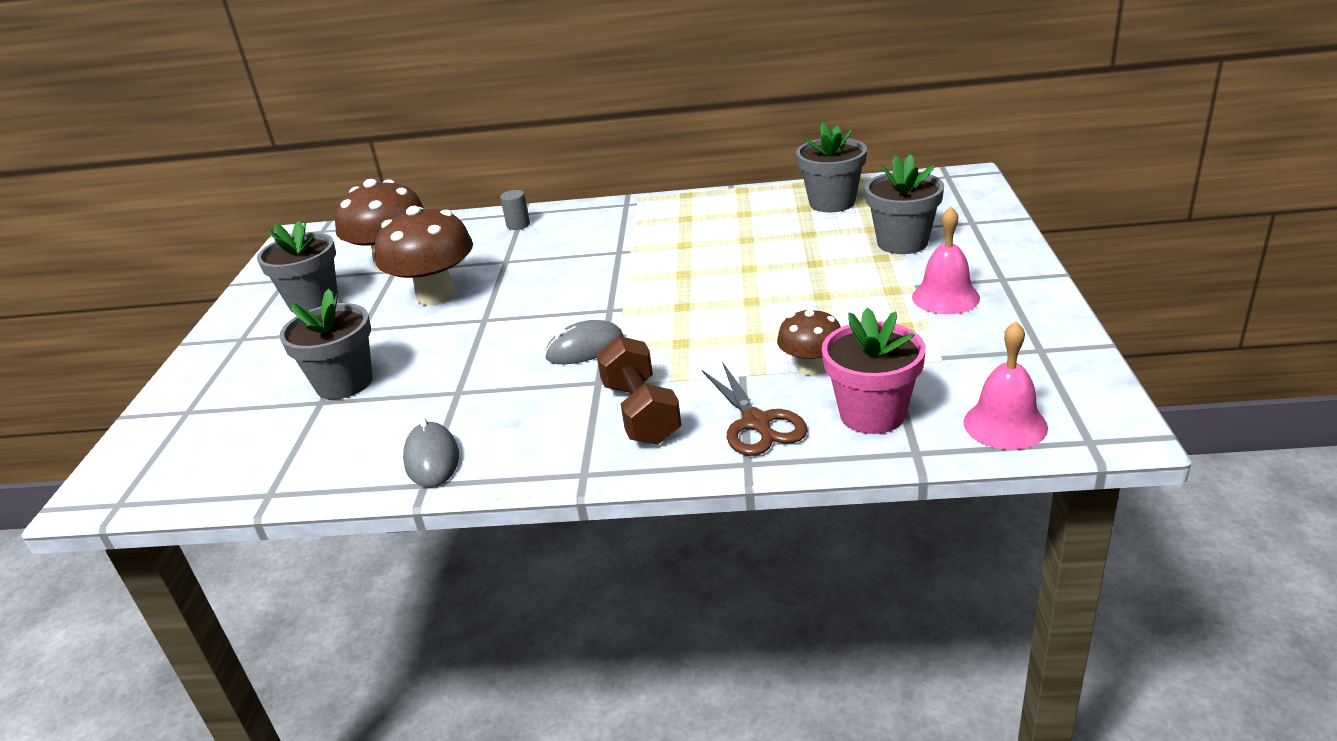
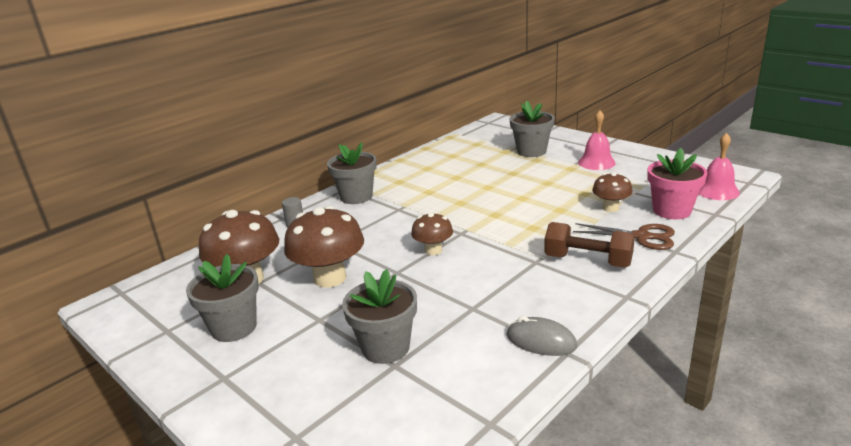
camera: 50 degrees left, 5 degrees down
grey mouse [545,320,624,364] -> none
grey flower pot [796,122,867,212] -> grey flower pot moved to [327,142,377,204]
none -> brown mushroom [411,212,453,255]

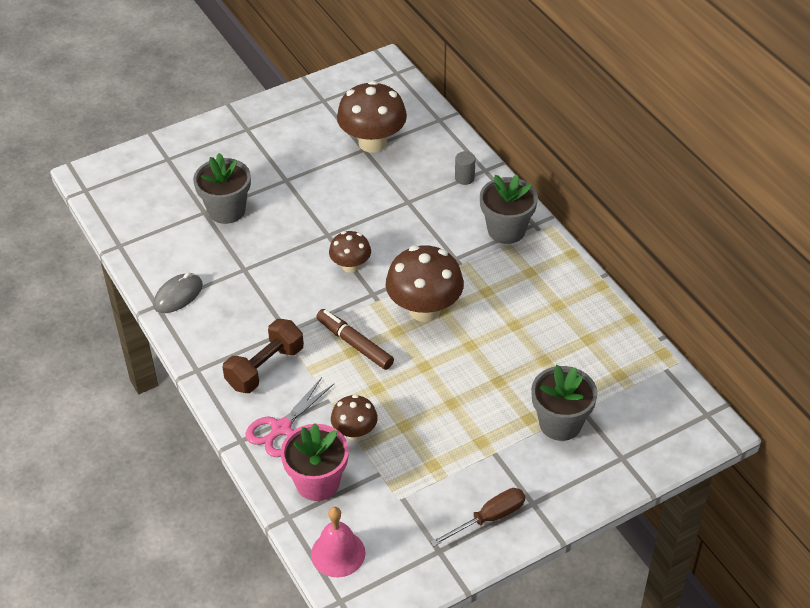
camera: 105 degrees right, 20 degrees up
grey flower pot [186,254,259,342] -> none
brown mushroom [284,206,364,288] -> brown mushroom moved to [386,245,464,322]
brown scissors [573,223,675,250] -> pink scissors [246,377,334,457]
pink bell [578,110,616,170] -> none
none -> brown marker [316,309,394,370]
none -> brown screwdriver [431,488,526,546]

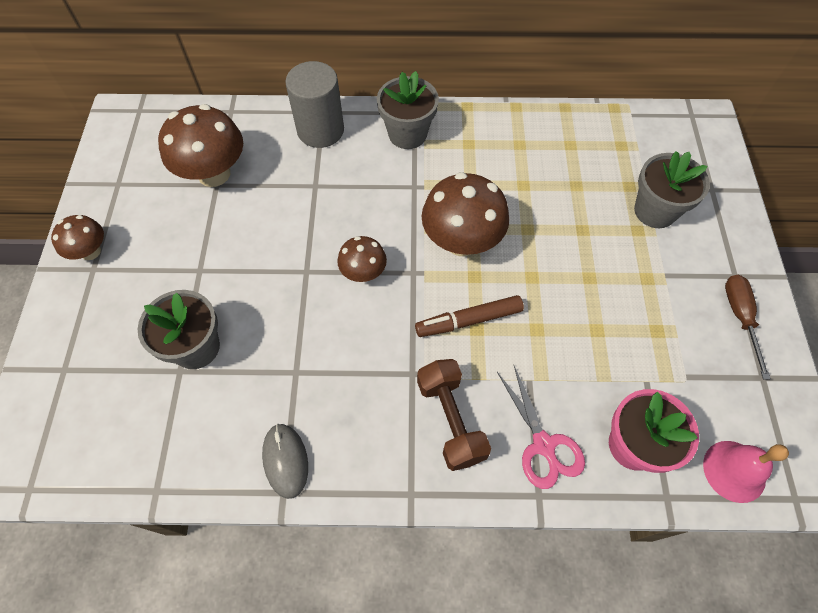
camera: 60 degrees left, 15 degrees up
brown mushroom [331,395,378,440] -> brown mushroom moved to [51,215,104,260]
grey cylinder [455,151,475,185] -> grey cylinder [285,61,344,148], size x2.25

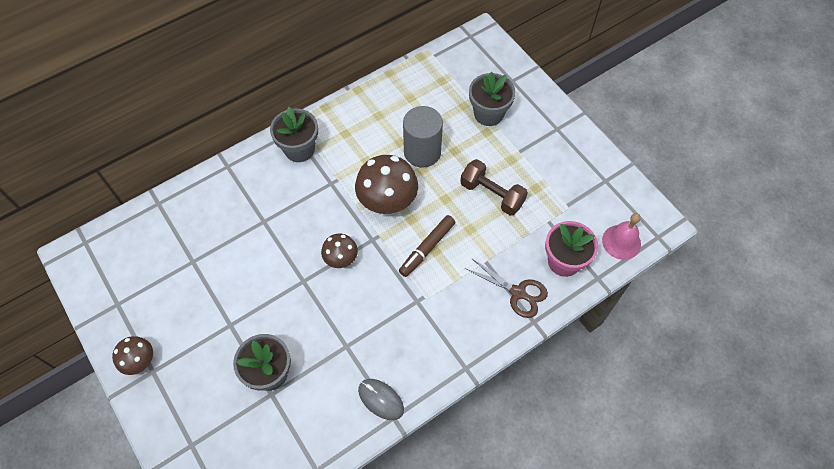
camera: 35 degrees left, 0 degrees up
brown mushroom [158,104,243,187] -> none
grey cylinder [285,61,344,148] -> grey cylinder moved to [403,106,443,168]
brown dumbbell [417,359,491,471] -> brown dumbbell moved to [460,159,528,216]
pink scissors [497,366,585,489] -> brown scissors [465,258,548,318]
brown screwdriver [725,275,771,380] -> none

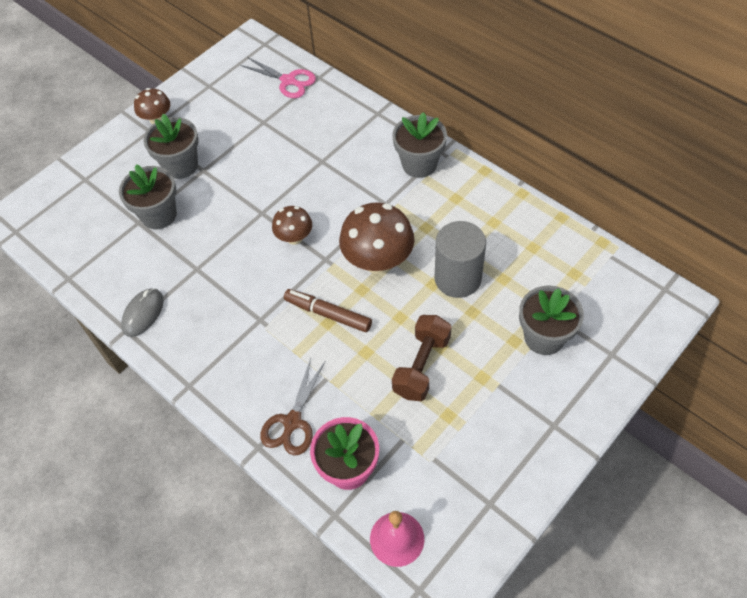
camera: 80 degrees right, 5 degrees down
none -> grey flower pot [144,114,198,179]
none -> pink scissors [240,57,316,98]

